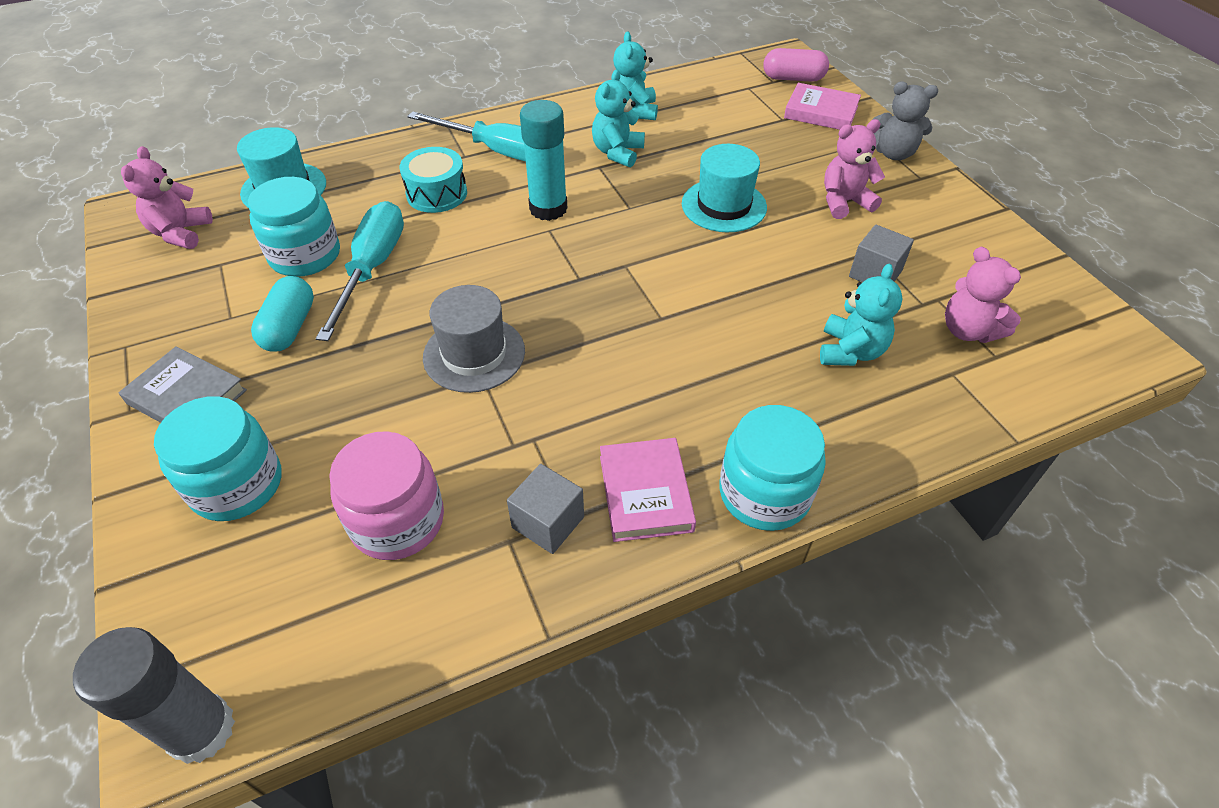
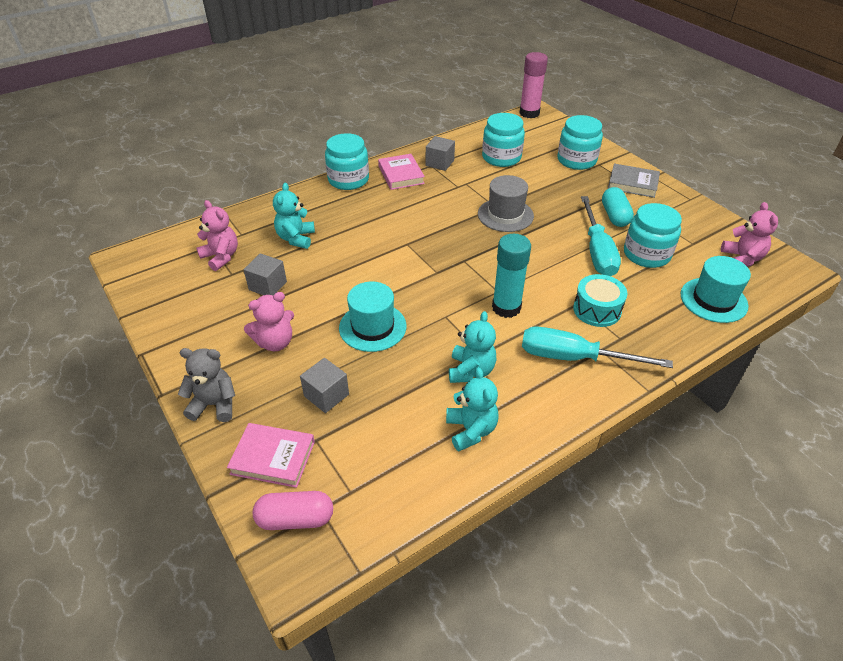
camera: 170 degrees right, 5 degrees down
grey glue stick [73,627,235,764] -> pink glue stick [519,52,548,118]
pink jar [329,431,444,560] -> turquoise jar [482,113,525,167]
none -> grey cube [300,358,349,413]

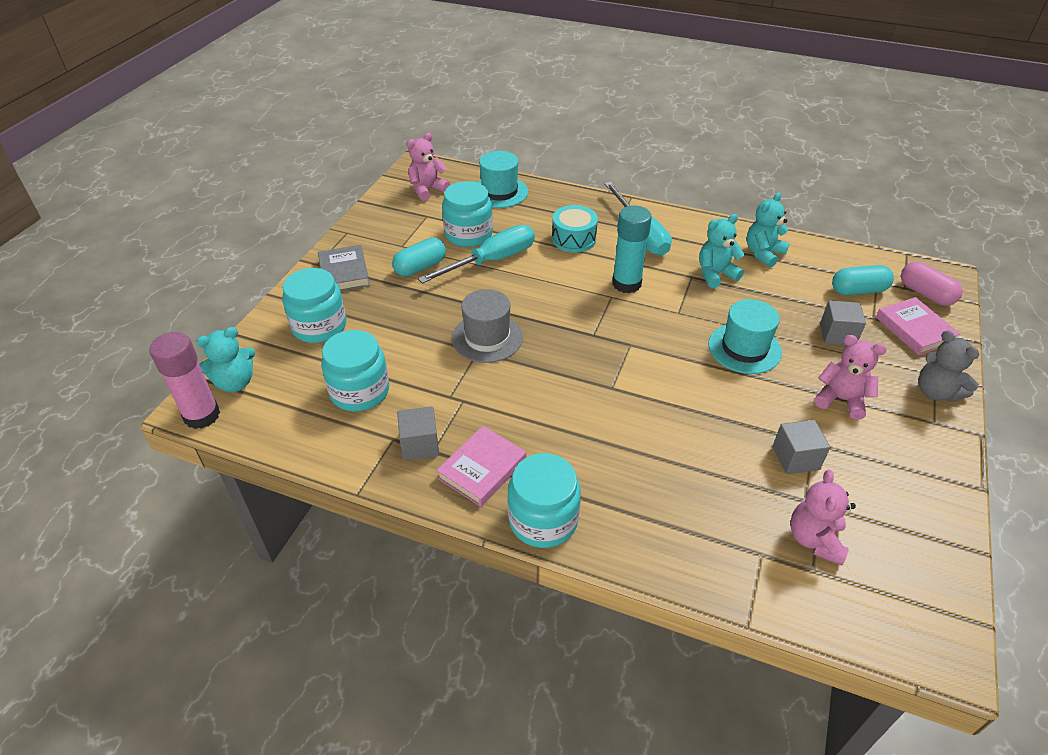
camera: 125 degrees left, 0 degrees up
turquoise teddy bear [273,183,315,249] -> turquoise teddy bear moved to [196,327,255,392]
none -> turquoise capsule [832,265,894,295]

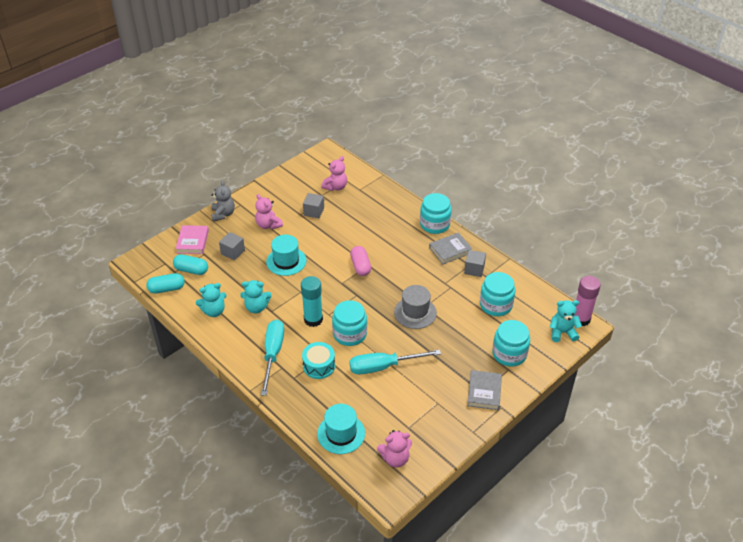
camera: 155 degrees left, 0 degrees up
turquoise capsule [392,238,446,277] -> turquoise capsule moved to [146,273,185,294]
pink book [436,426,526,507] -> grey book [429,232,473,264]
turquoise jar [442,181,493,247] -> turquoise jar moved to [332,300,367,346]
pink capsule [901,262,963,306] -> pink capsule moved to [350,246,371,276]

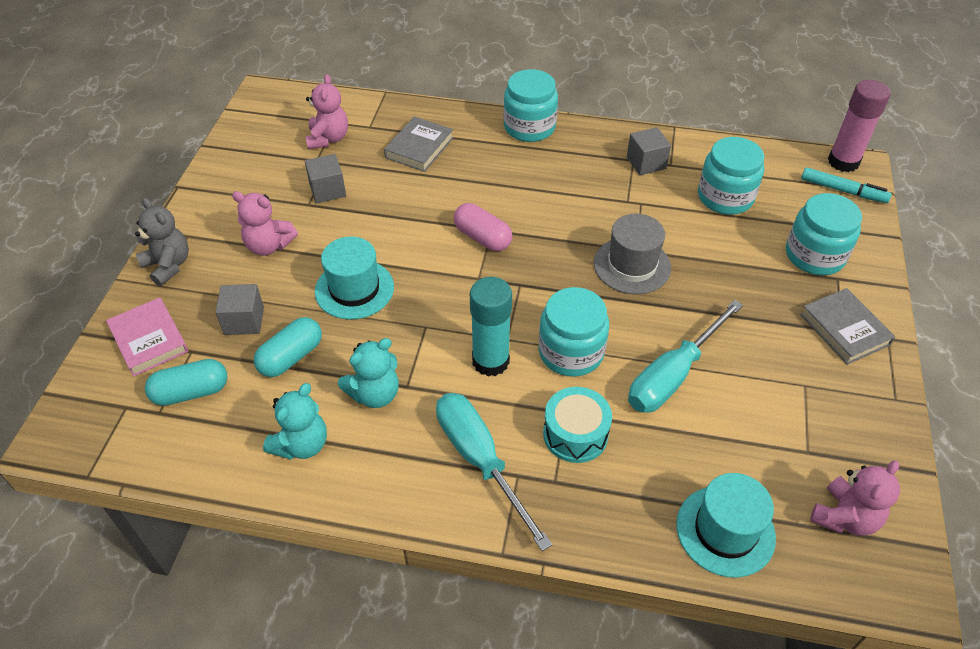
camera: 35 degrees left, 5 degrees up
turquoise capsule [146,273,185,294] -> turquoise capsule moved to [254,317,322,377]
grey book [429,232,473,264] -> grey book moved to [384,116,454,172]
turquoise teddy bear [550,300,582,342] -> turquoise marker [801,167,892,203]

